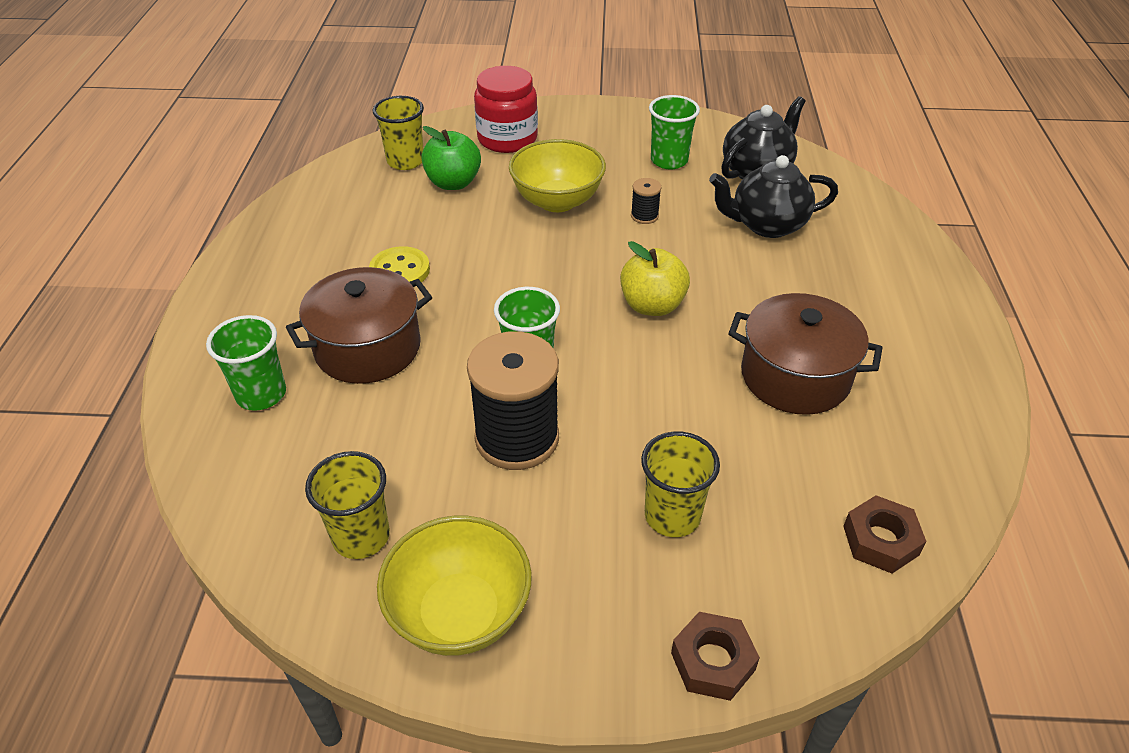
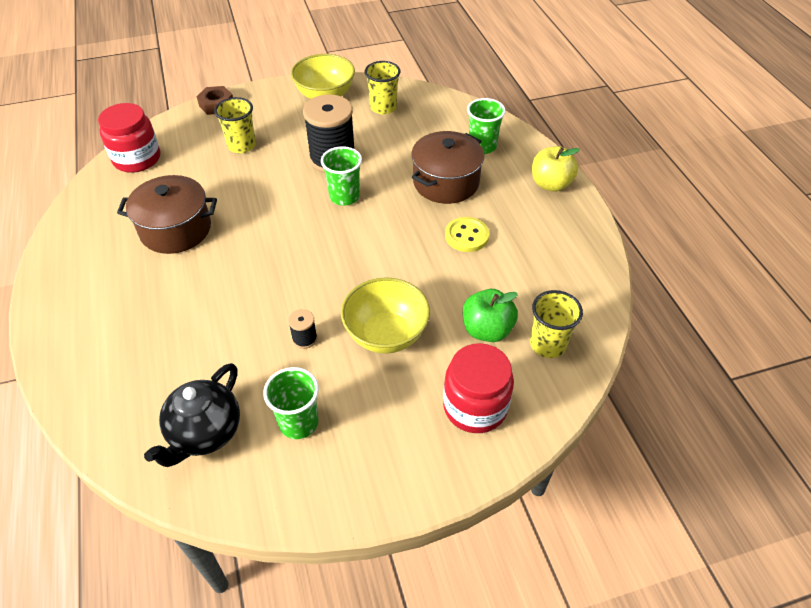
camera: 160 degrees right, 5 degrees up
yellow apple [620,241,690,316] -> yellow apple moved to [532,146,580,192]
black teapot [709,155,838,238] -> none
brown nut [843,495,927,574] -> red jar [98,103,160,173]

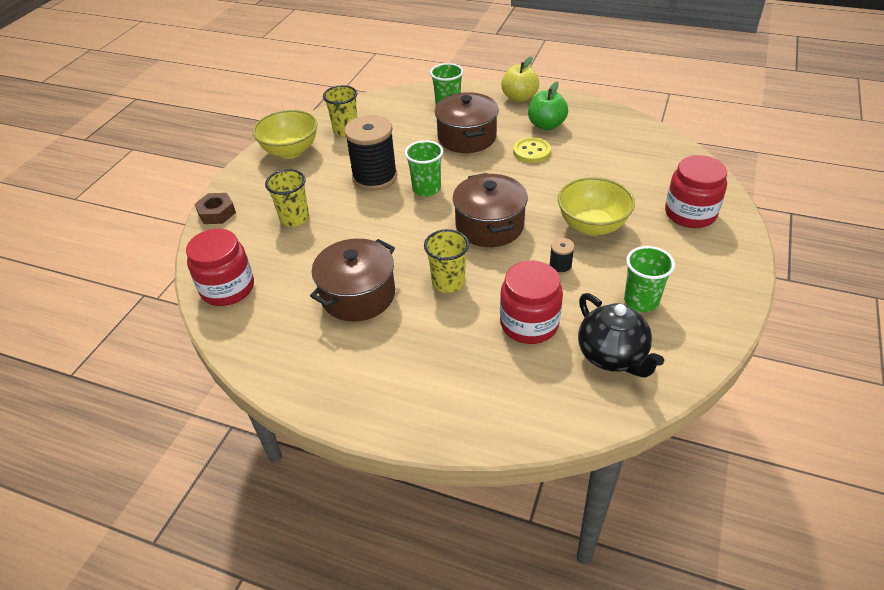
camera: 50 degrees left, 5 degrees down
green apple [463,289,518,342] -> green apple moved to [528,82,568,130]
yellow cup [530,290,583,358] -> yellow cup moved to [424,229,469,293]
none -> brown pot [453,173,528,247]
none -> red jar [500,261,563,344]

